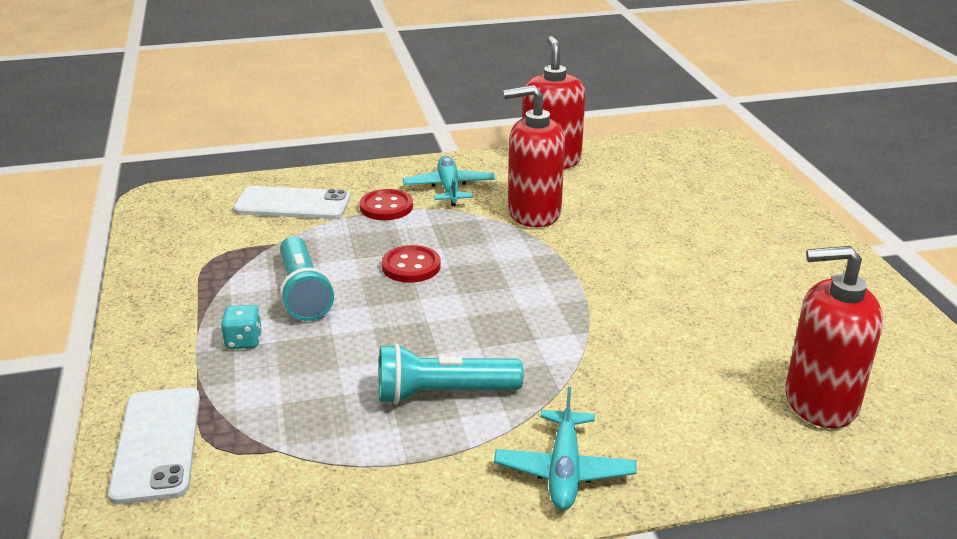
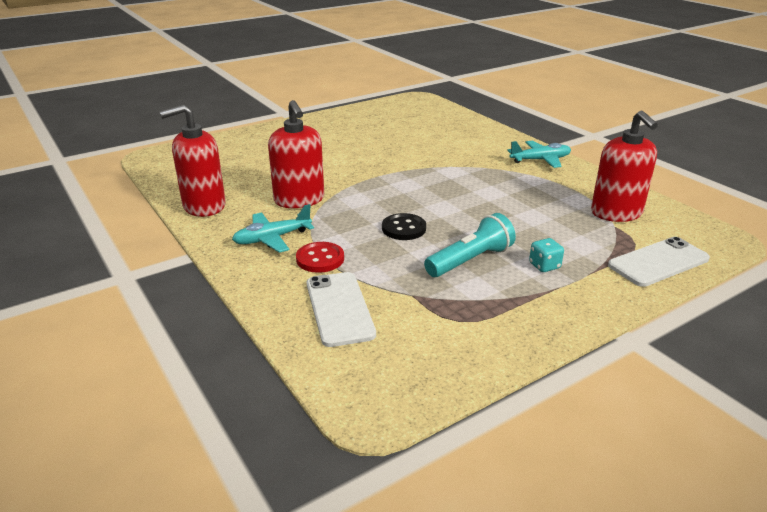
camera: 110 degrees left, 0 degrees up
turquoise flashlight [379,343,524,405] -> none
red button [382,245,441,283] -> black button [382,213,426,240]
red soap dispenser [785,246,883,428] -> red soap dispenser moved to [591,111,658,222]

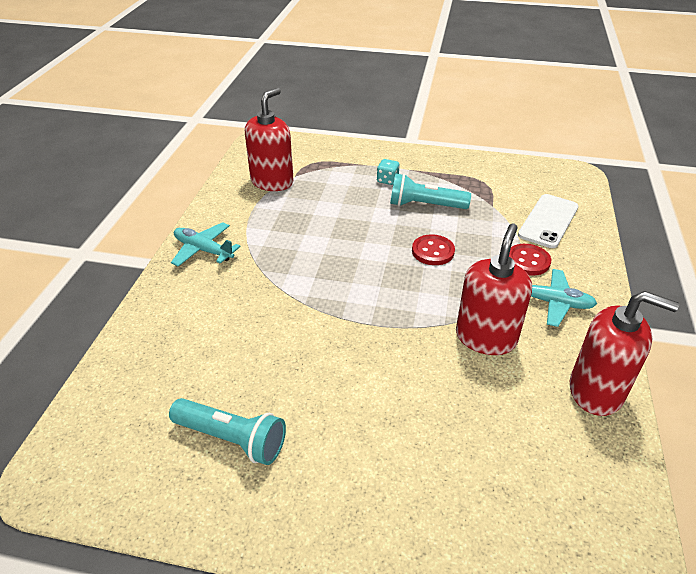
camera: 135 degrees left, 10 degrees up
black button [382,213,426,240] -> red button [412,234,455,265]
white phone [608,237,710,287] -> none
none -> turquoise flashlight [169,398,286,465]

